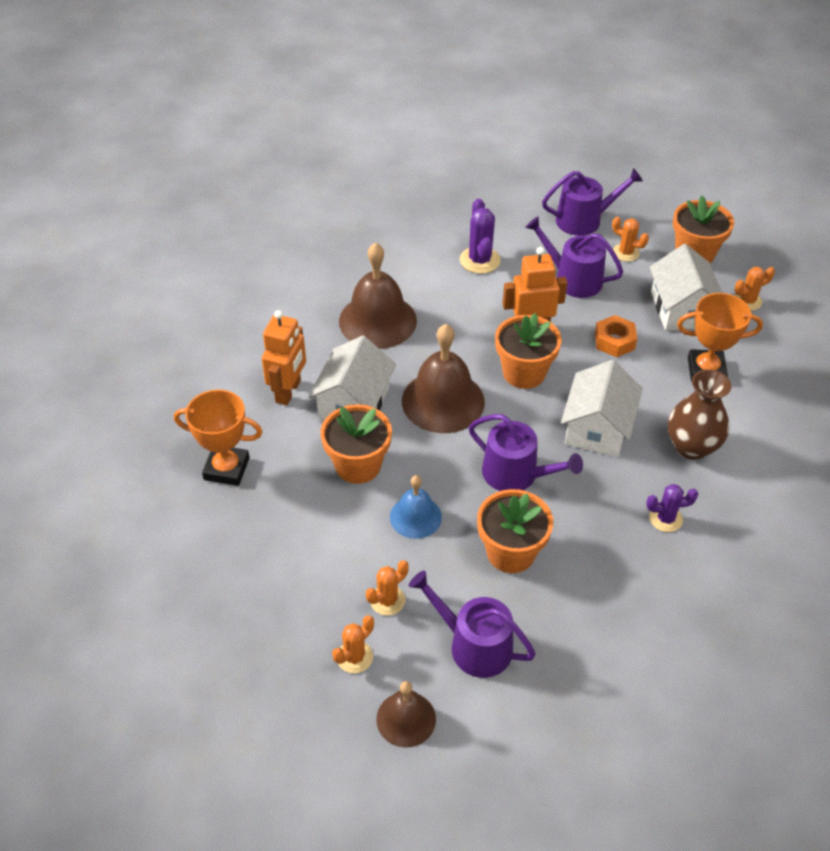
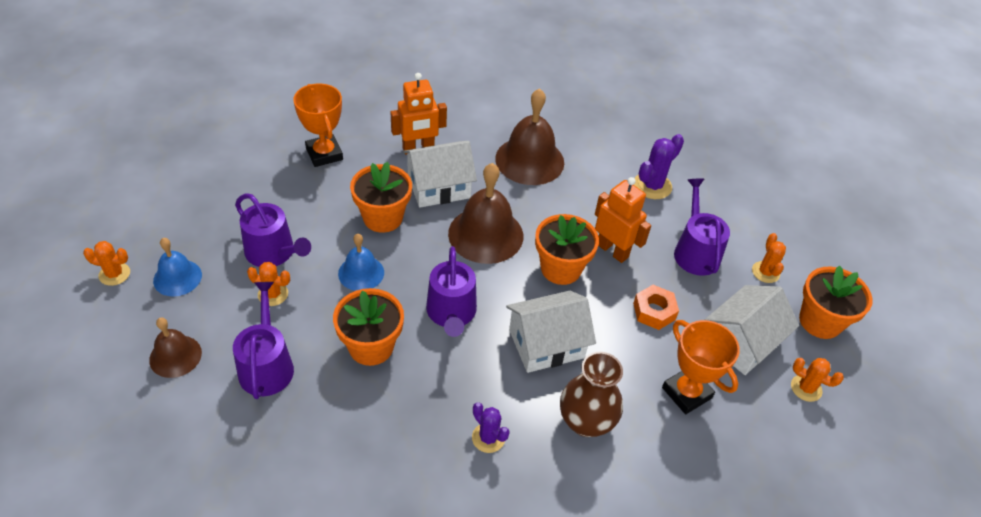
camera: 50 degrees right, 0 degrees up
orange cactus [332,615,374,673] -> orange cactus moved to [83,241,130,286]
purple watering can [542,168,643,236] -> purple watering can moved to [235,193,311,267]
none -> blue bell [153,238,202,296]

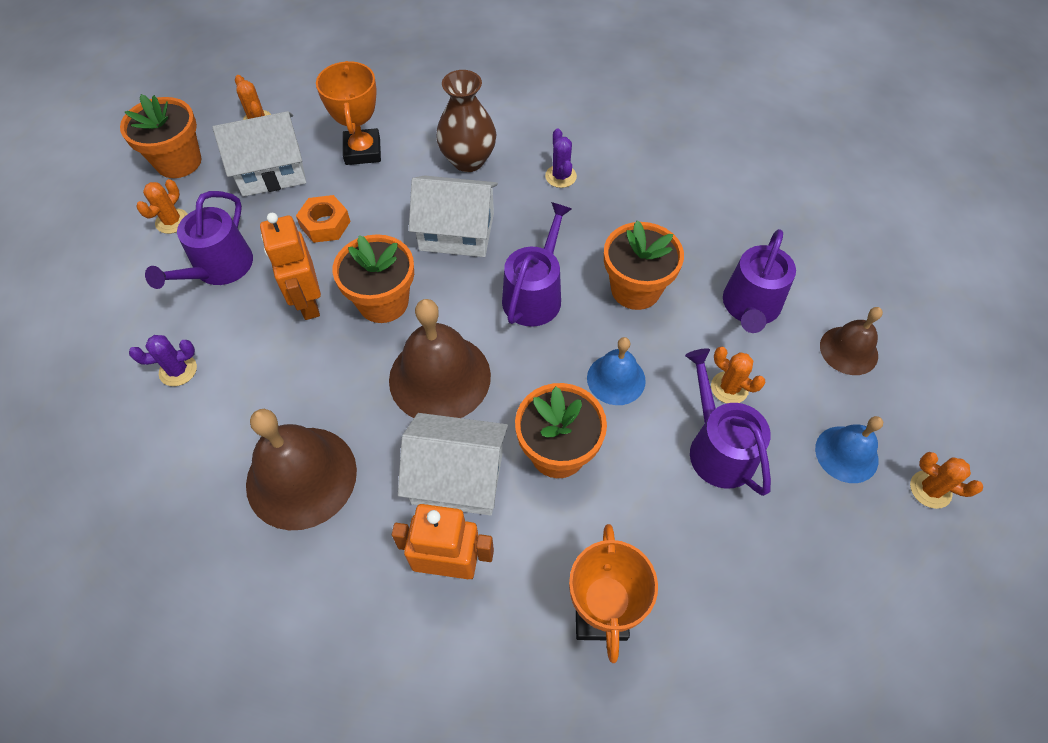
camera: 150 degrees left, 10 degrees up
purple cactus [634,134,684,199] -> purple cactus [129,335,197,386], size x0.67

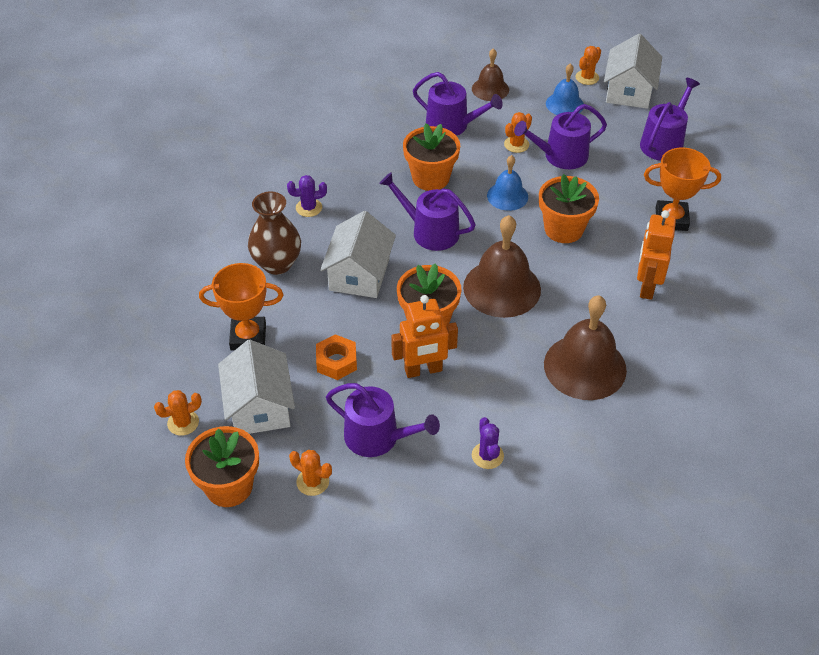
camera: 85 degrees left, 10 degrees down
white house [398,413,508,515] -> white house moved to [604,34,662,109]
none -> purple watering can [640,78,700,161]

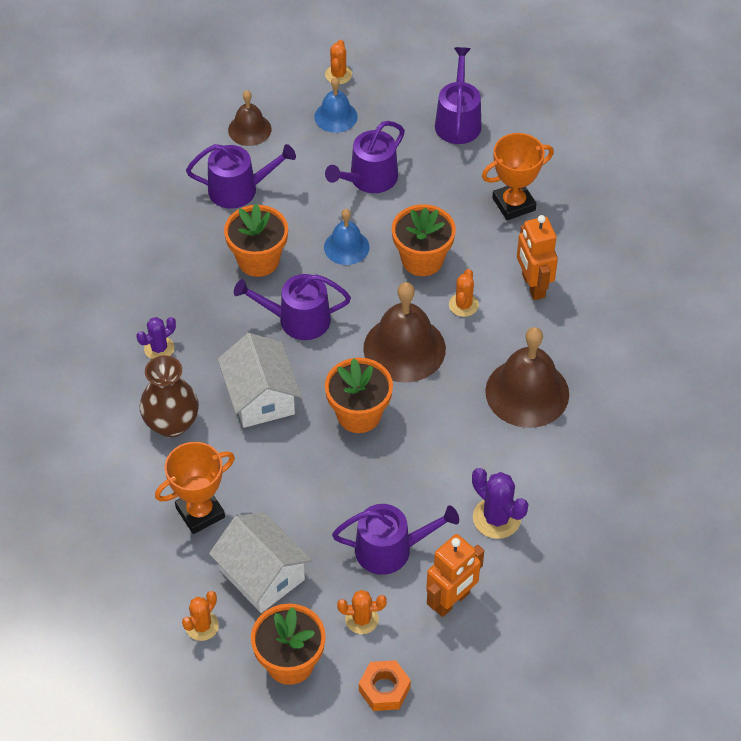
camera: 30 degrees left, 5 degrees up
orange nut [316,334,357,380] -> orange nut moved to [359,660,411,711]
orange robot [391,295,458,378] -> orange robot moved to [426,534,484,617]
purple cactus [472,417,504,469] -> purple cactus [472,468,528,539], size x1.50
orange cactus [504,112,532,153] -> orange cactus moved to [449,269,479,317]
white house [604,34,662,109] -> none

